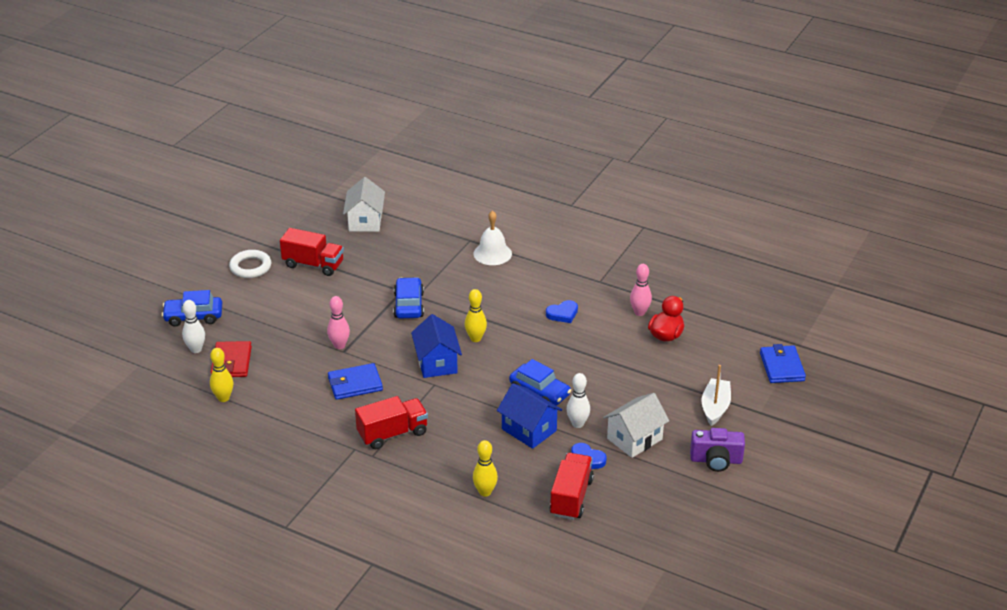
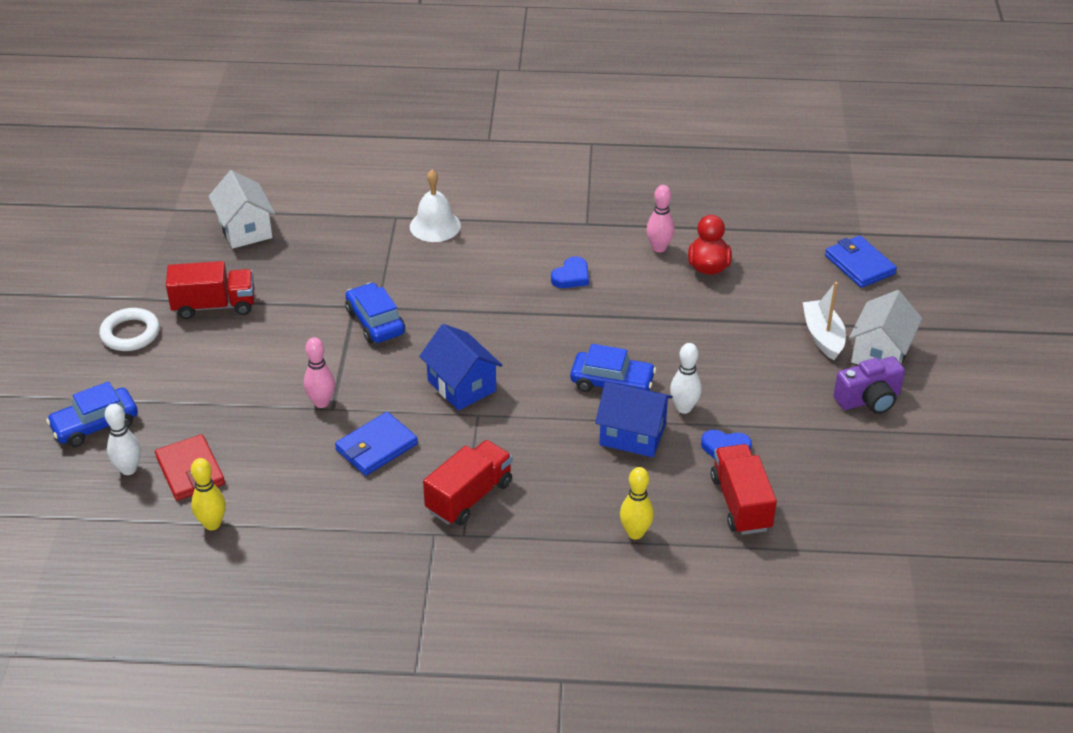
camera: 25 degrees left, 5 degrees up
yellow bowling pin [465,289,487,342] -> none
white house [603,393,669,458] -> white house moved to [849,290,922,365]

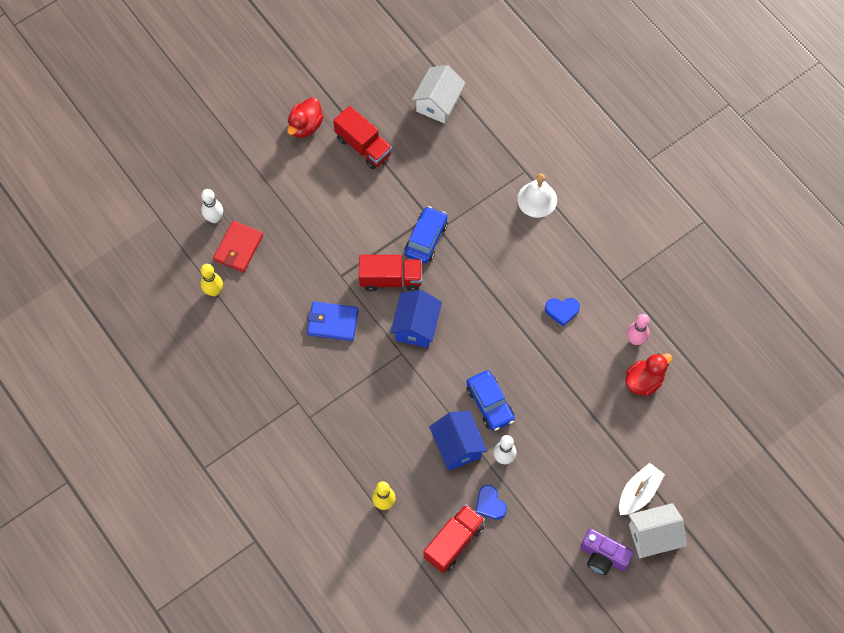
camera: 50 degrees right, 25 degrees up
blue car [46,381,138,447] -> none
white ring [99,308,160,351] -> red duck [287,98,324,138]
pink bowling pin [304,337,335,408] -> none
red truck [423,440,512,525] -> red truck moved to [359,255,422,291]
blue wallet [825,236,897,288] -> none

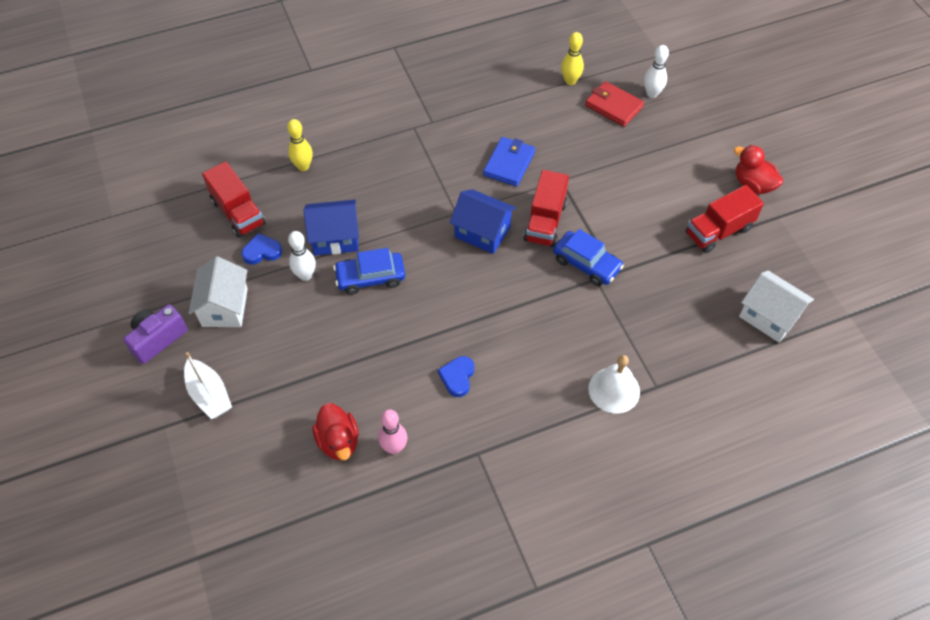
camera: 105 degrees right, 10 degrees down
white house [628,503,687,558] -> white house moved to [189,256,248,327]

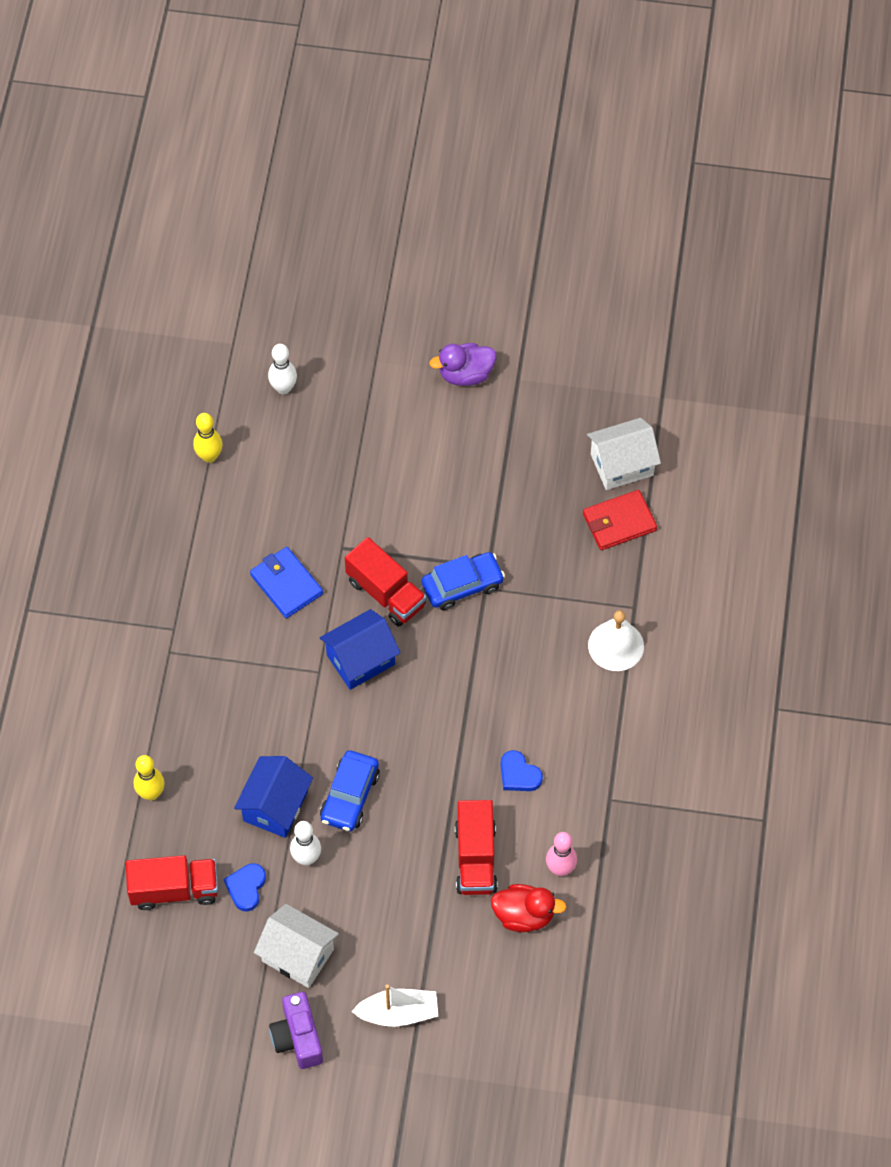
camera: 60 degrees left, 5 degrees up
red wallet [585,81,644,127] -> red wallet moved to [583,490,657,550]
red truck [686,185,764,253] -> red truck moved to [455,800,498,895]
red duck [734,145,783,194] -> purple duck [429,343,496,386]

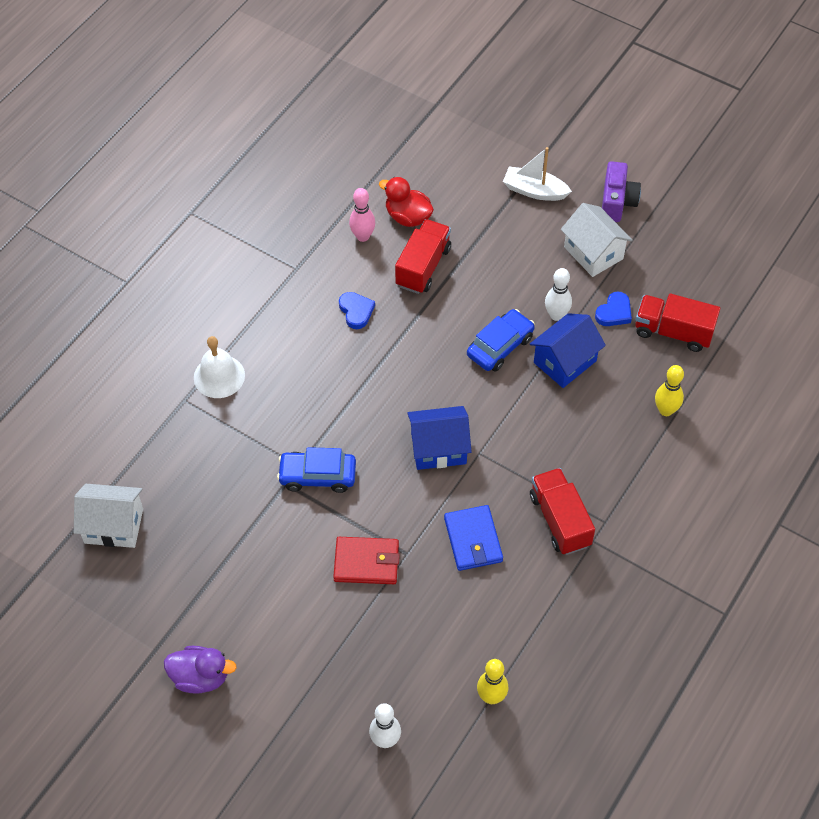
camera: 155 degrees left, 5 degrees down
red truck [345,537,426,627] -> red truck moved to [530,468,595,555]
red wallet [583,490,657,550] -> red wallet moved to [333,537,400,584]

